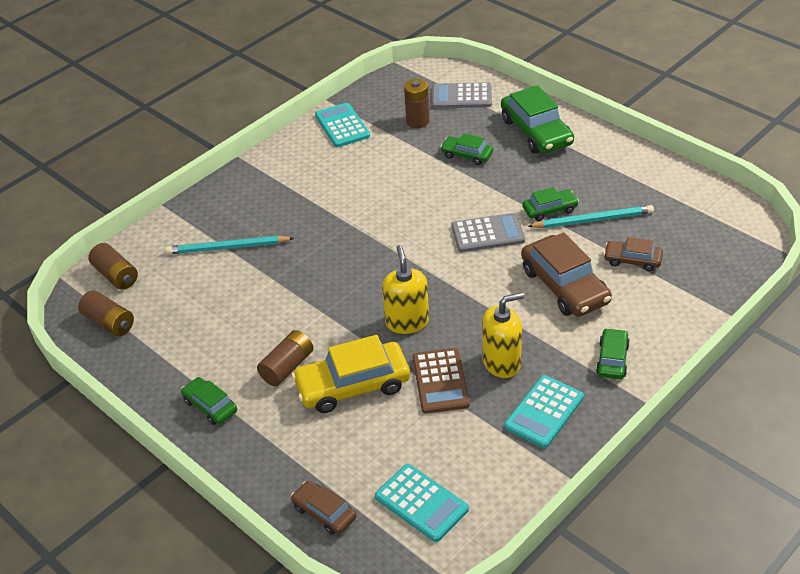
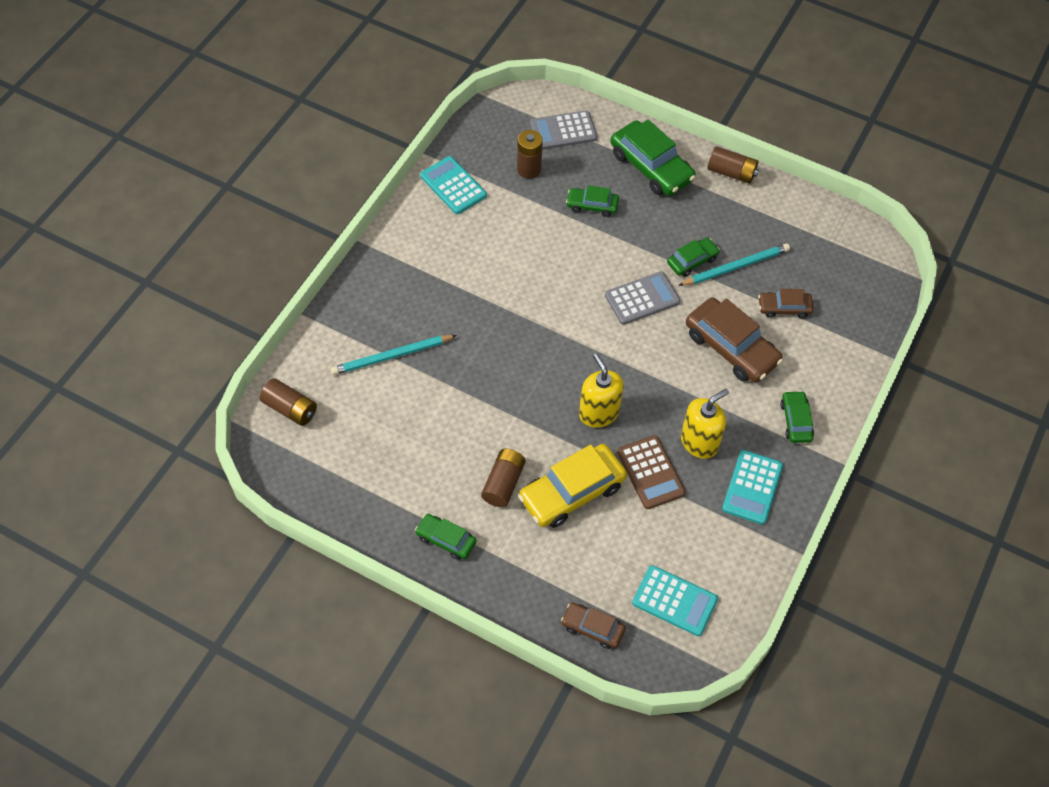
camera: 20 degrees left, 15 degrees up
brown battery [78,290,134,336] -> brown battery moved to [707,146,759,184]

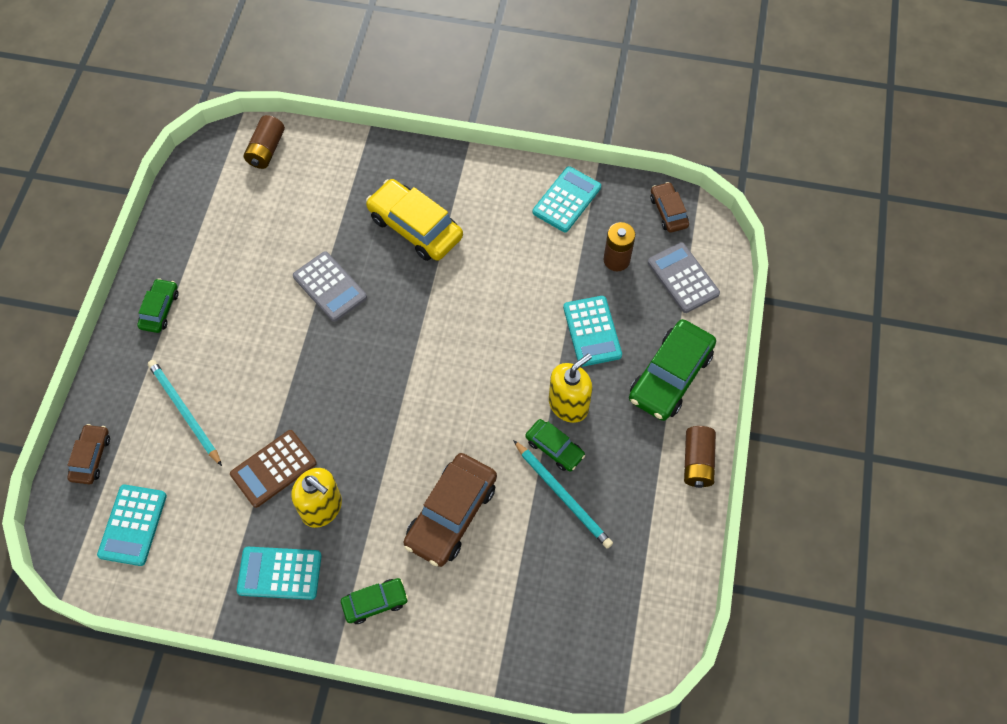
camera: 75 degrees right, 5 degrees up
turquoise pencil [331,335,457,375] -> turquoise pencil moved to [148,360,222,466]
brown battery [481,449,525,507] -> none
yellow car [518,444,627,528] -> yellow car moved to [366,179,463,261]
green car [566,186,619,217] -> turquoise calculator [563,296,622,367]
yellow soap dispenser [579,353,624,428] -> yellow soap dispenser moved to [549,354,593,423]
grey calculator [605,271,680,325] -> grey calculator moved to [293,251,367,322]
brown car [758,289,814,318] -> brown car moved to [650,182,689,233]

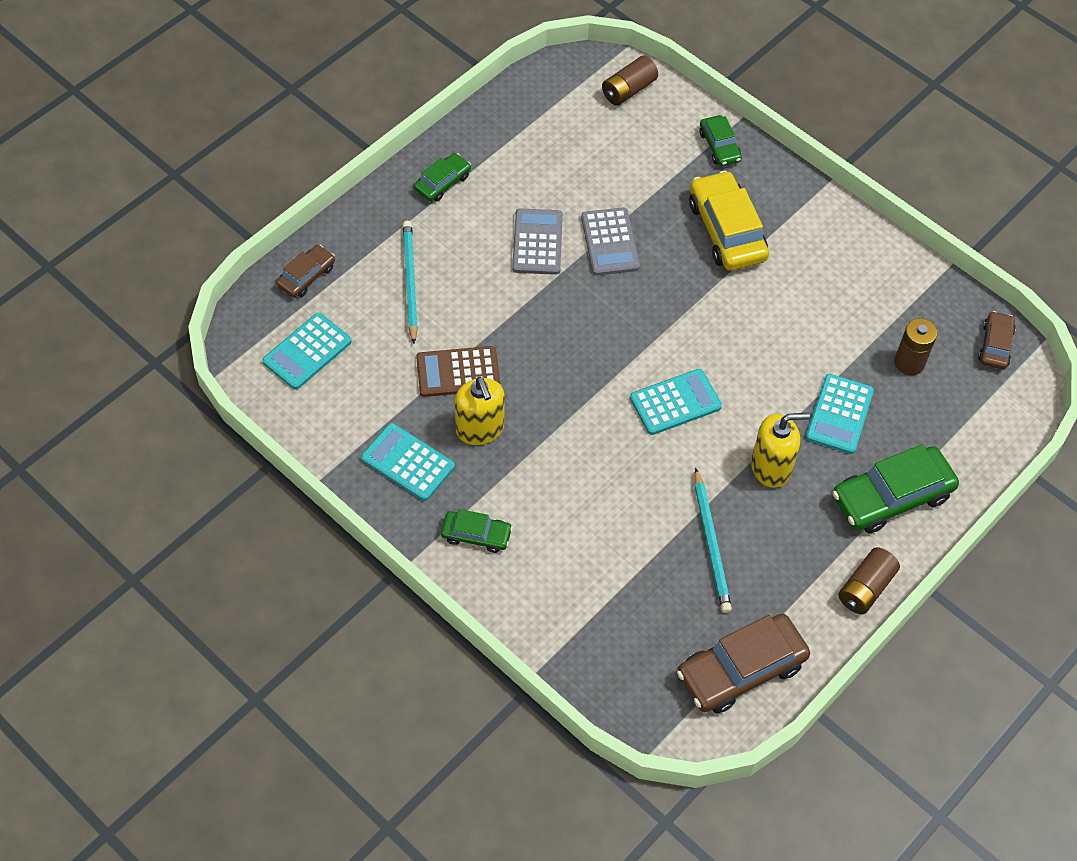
camera: 30 degrees right, 5 degrees down
brown car [404,453,497,567] -> brown car moved to [677,613,810,713]
green car [525,419,585,472] -> green car moved to [699,115,742,166]
turquoise calculator [533,166,601,232] -> turquoise calculator moved to [630,369,722,435]
grey calculator [648,242,720,313] -> grey calculator moved to [512,208,563,275]

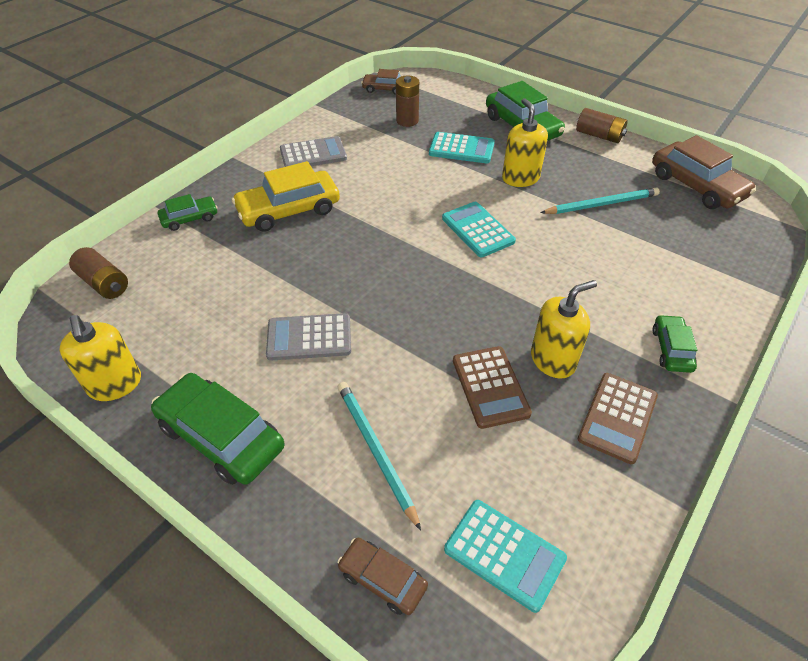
camera: 95 degrees left, 10 degrees down
turquoise calculator [361,423,455,501] -> brown calculator [578,373,658,464]
turquoise pencil [403,221,418,344] -> turquoise pencil turned 75 degrees clockwise [338,382,421,531]
green car [414,153,471,201] -> green car [151,373,285,485], size x1.82
grey calculator [581,208,640,276] -> grey calculator moved to [280,136,347,167]
none -> yellow soap dispenser [60,315,141,401]

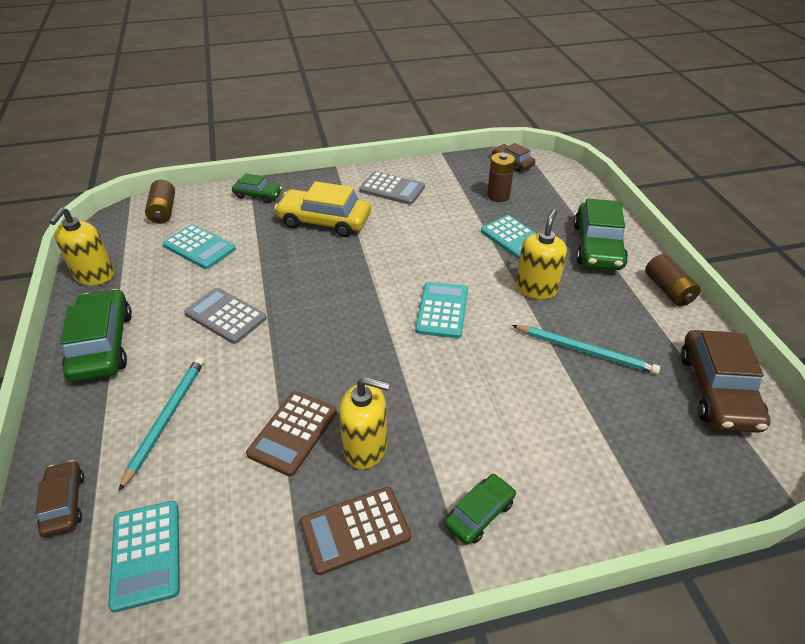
camera: 40 degrees right, 5 degrees down
none -> turquoise calculator [163,224,236,269]

